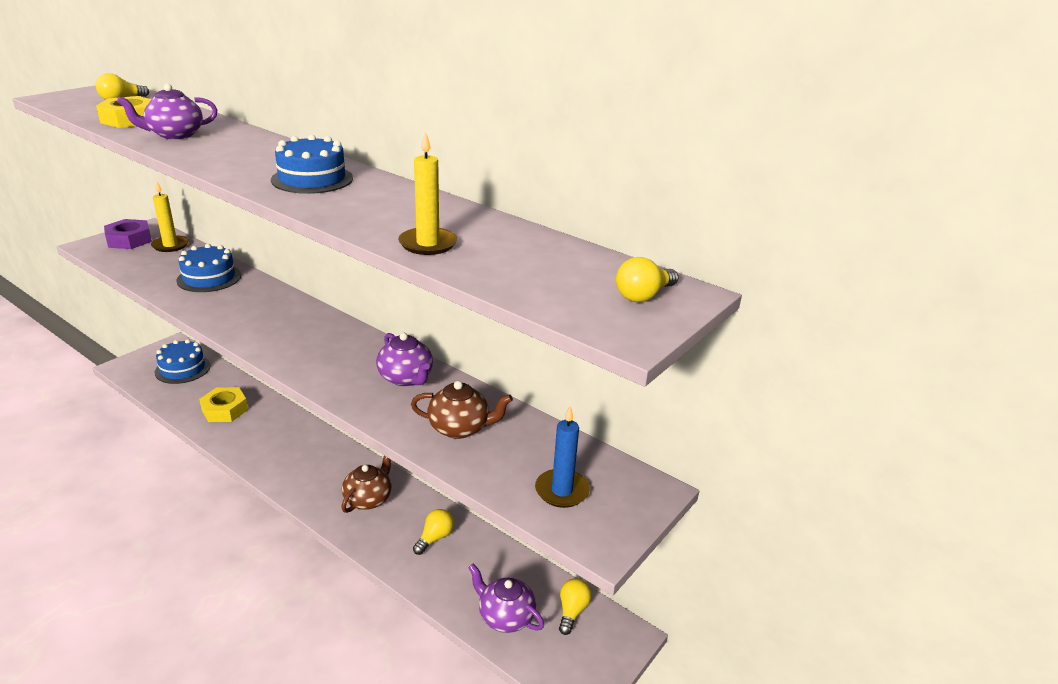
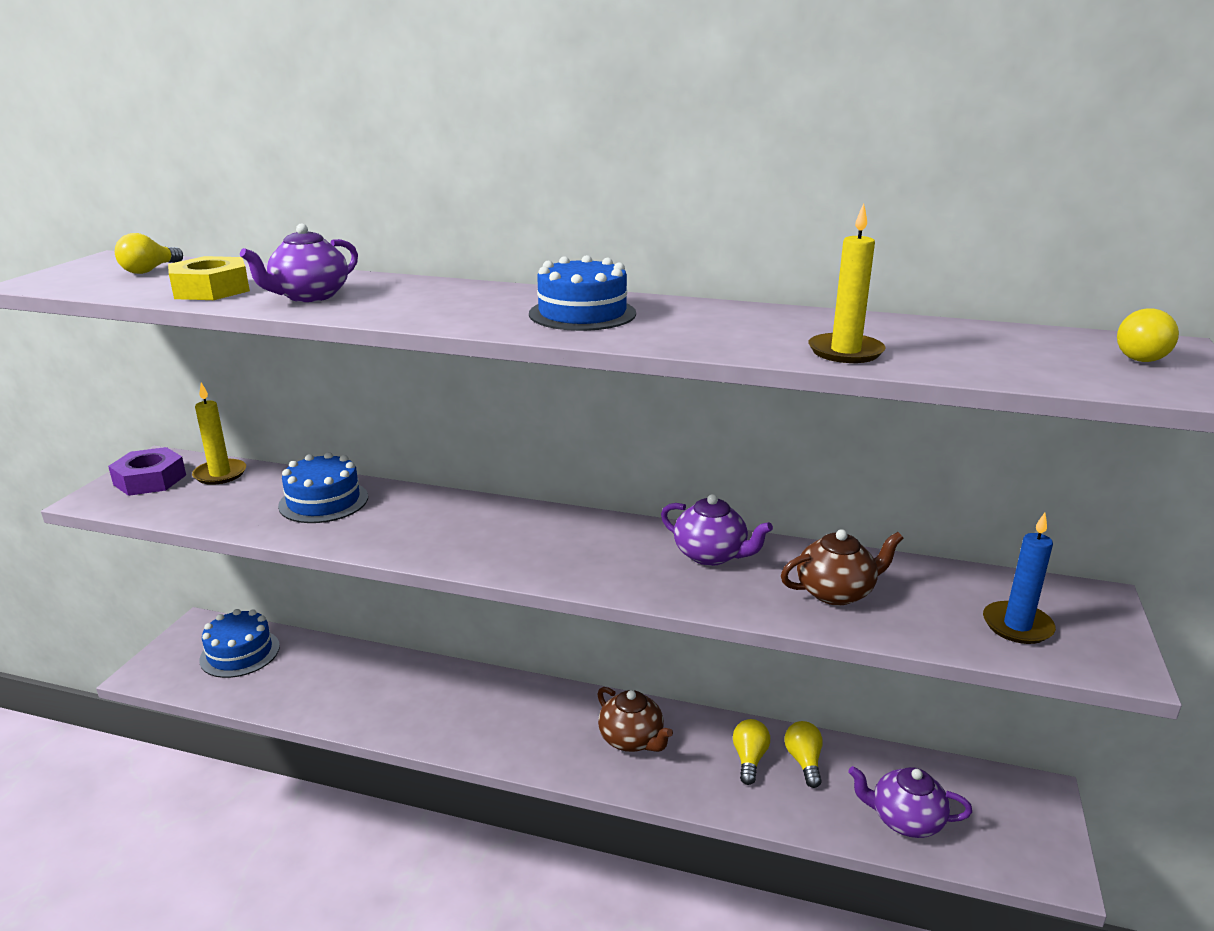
camera: 20 degrees left, 5 degrees down
yellow nut [199,387,248,422] -> none
brown teapot [341,456,392,513] -> brown teapot turned 135 degrees clockwise [597,687,673,752]
yellow light bulb [559,578,592,635] -> yellow light bulb moved to [784,721,823,788]

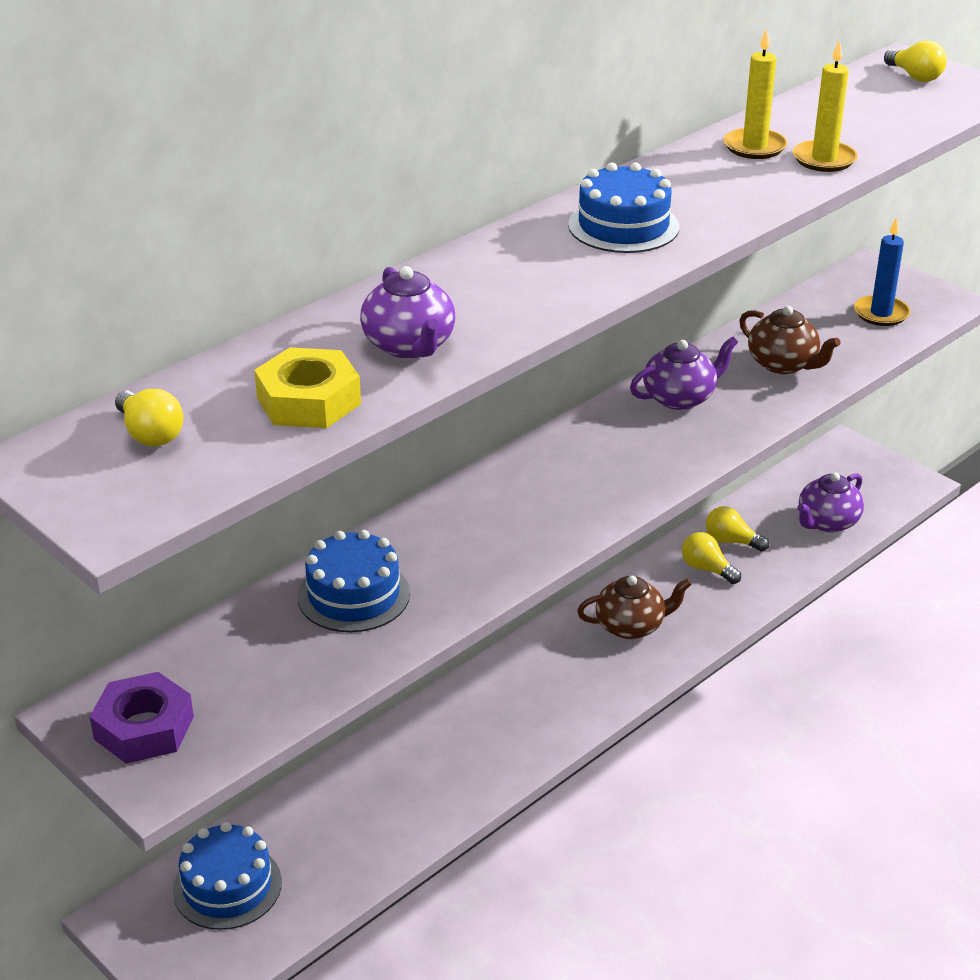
camera: 60 degrees left, 10 degrees up
yellow candle [192,383,246,485] -> yellow candle moved to [724,28,787,159]
brown teapot [781,529,904,605] -> brown teapot turned 120 degrees clockwise [739,306,841,374]

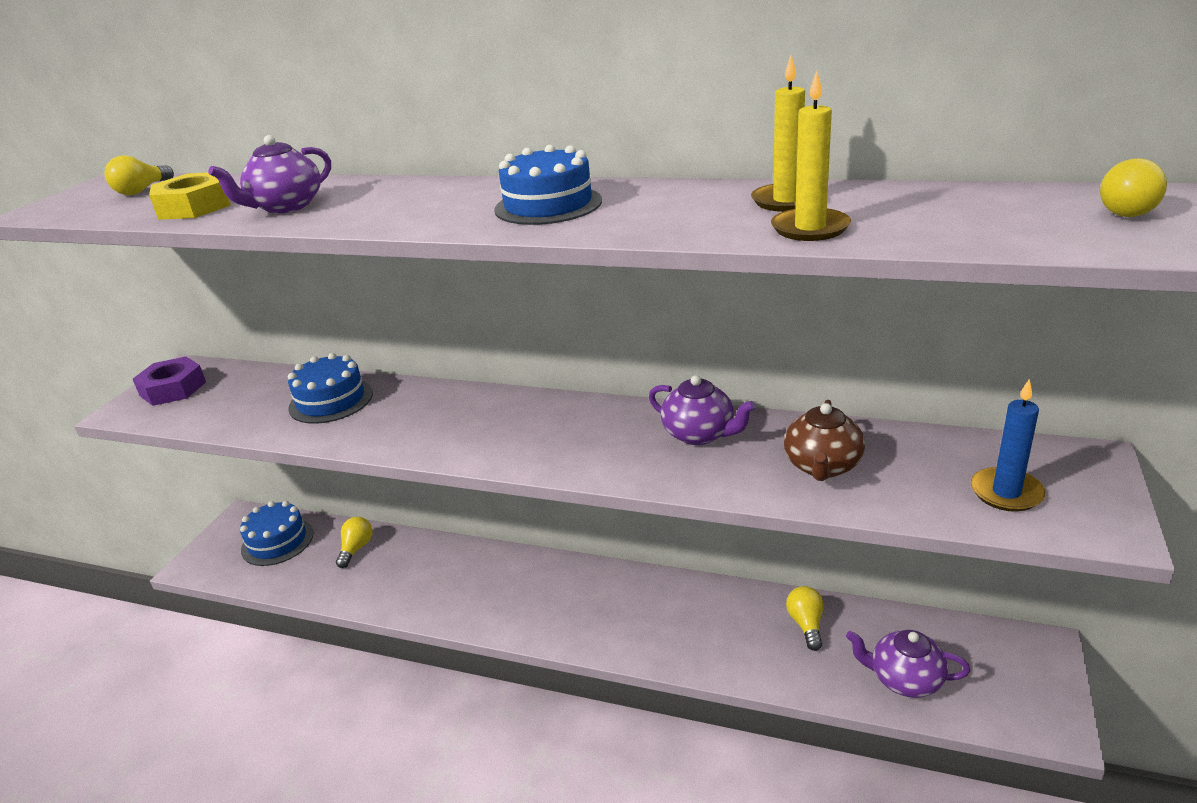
camera: 65 degrees right, 5 degrees down
brown teapot [577,576,692,639] -> none
yellow light bulb [682,532,741,584] -> yellow light bulb moved to [336,517,372,568]

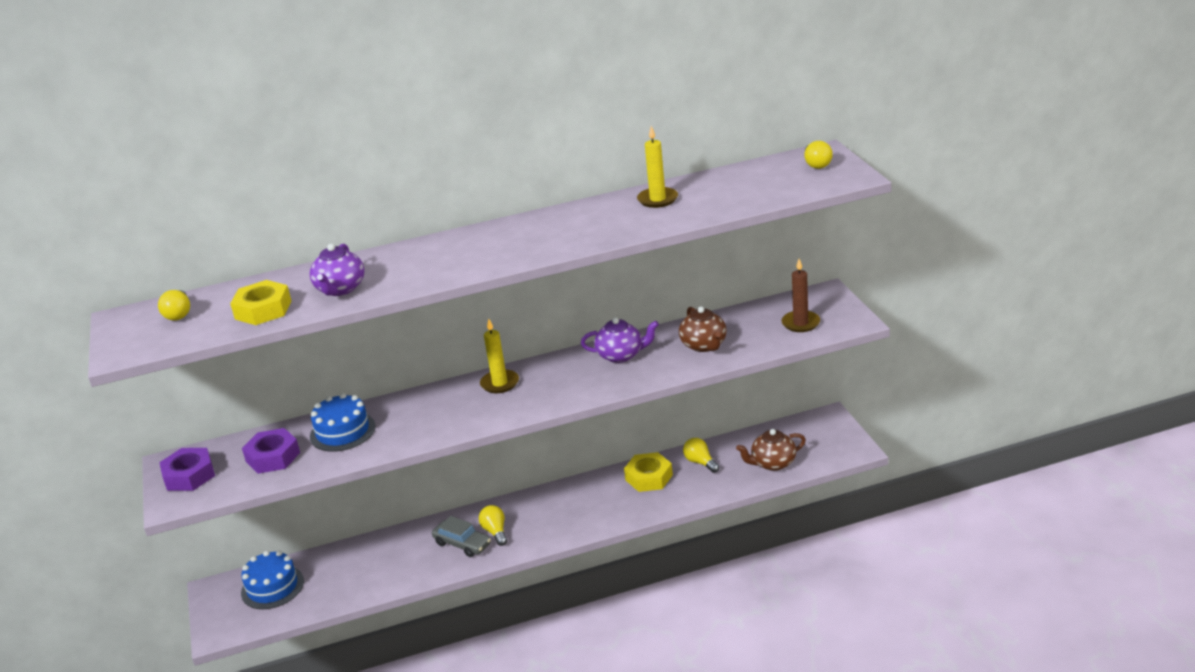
camera: 35 degrees left, 0 degrees up
yellow light bulb [336,517,372,568] -> yellow light bulb moved to [479,505,507,546]
blue cake [494,145,602,225] -> none
yellow candle [771,71,851,241] -> yellow candle moved to [480,319,519,393]
purple teapot [846,630,970,698] -> brown teapot [736,429,806,471]
blue candle [971,379,1046,512] -> brown candle [781,259,820,332]
none -> purple nut [242,428,300,474]
none -> grey car [432,516,491,557]
none -> yellow nut [624,452,673,492]

